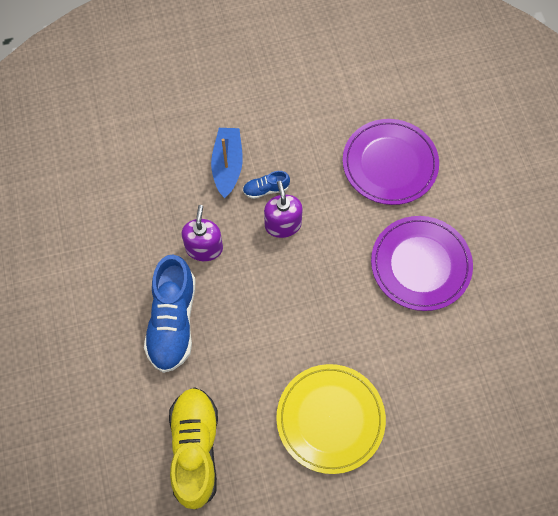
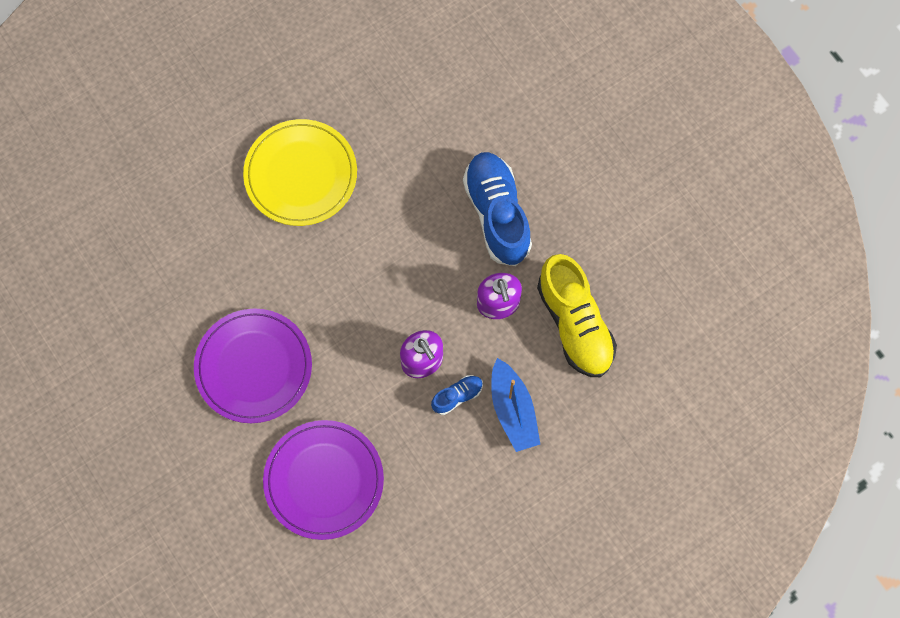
camera: 160 degrees right, 5 degrees up
yellow shoe [169,387,218,510] -> yellow shoe moved to [537,254,617,377]

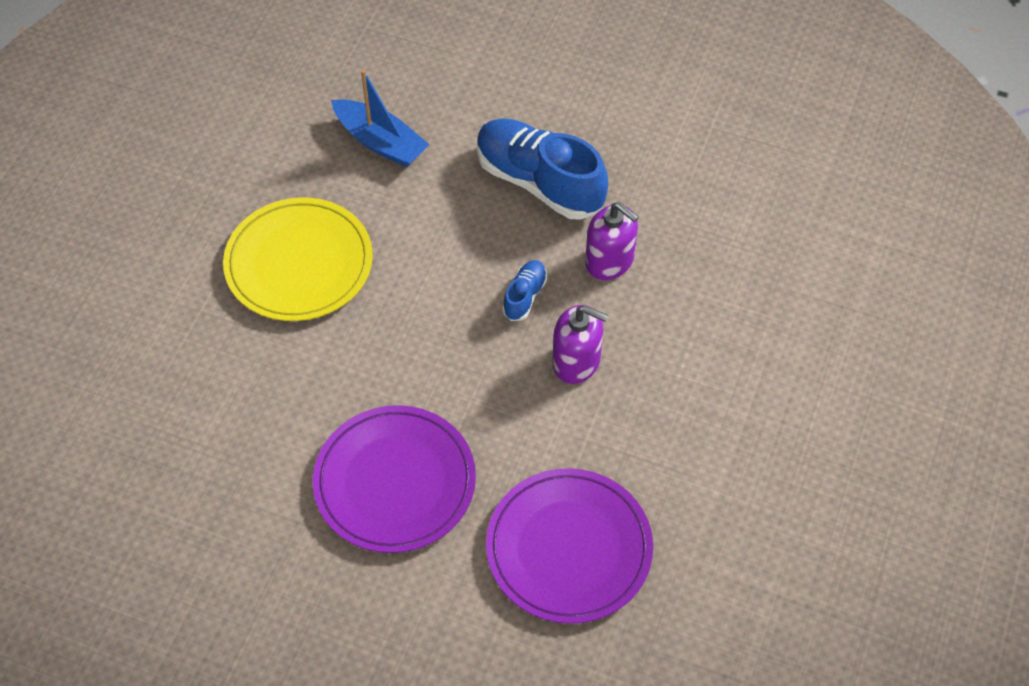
camera: 35 degrees left, 15 degrees down
blue shoe [431,375,483,415] -> blue shoe moved to [502,260,547,321]
blue boat [491,358,540,452] -> blue boat moved to [331,69,430,168]
yellow shoe [537,254,617,377] -> none

